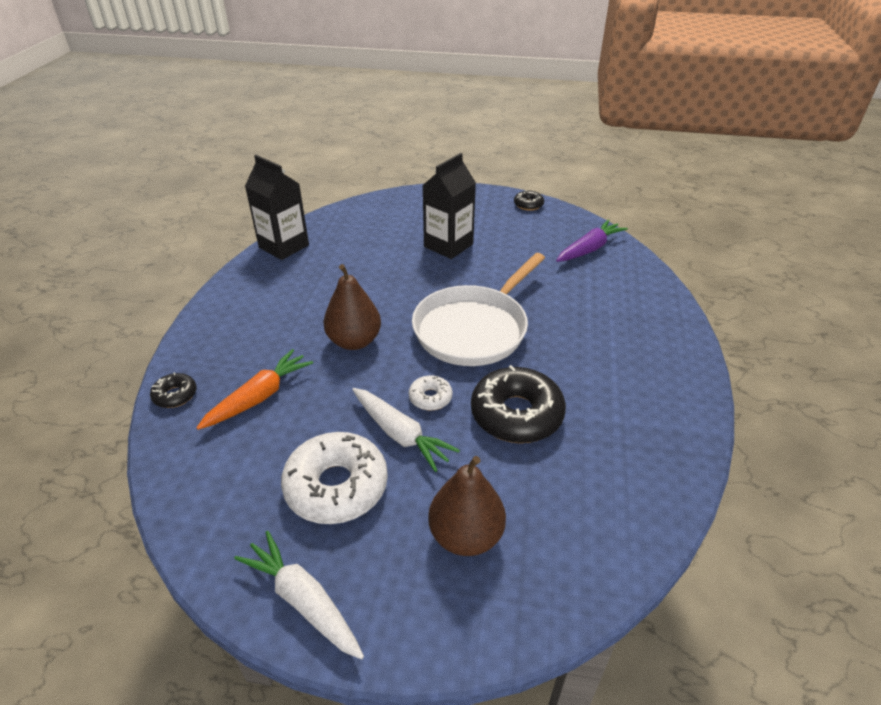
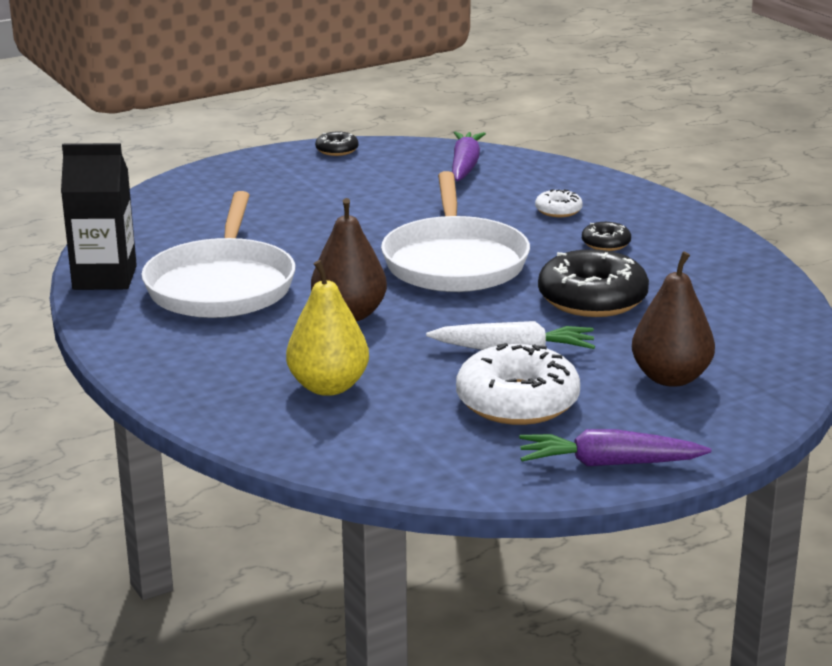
camera: 40 degrees left, 15 degrees down
black donut [150,372,196,408] -> black donut moved to [582,222,631,251]
orange carrot [196,349,313,430] -> yellow pear [286,260,369,396]
white carrot [234,531,364,660] -> purple carrot [519,429,711,466]
white donut [409,375,452,411] -> white donut moved to [535,189,583,217]
black carton [422,153,476,259] -> none
none -> white pan [141,191,295,318]

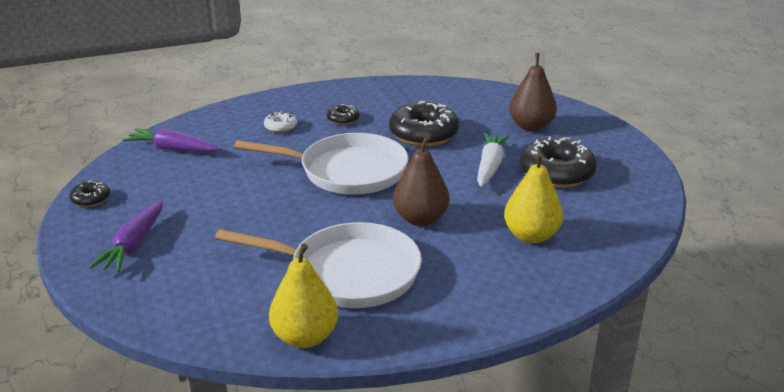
camera: 80 degrees left, 5 degrees up
black carton [61,143,137,290] -> yellow pear [269,244,338,348]
white donut [456,343,580,425] -> black donut [519,136,597,188]
purple carrot [519,429,711,466] -> purple carrot moved to [89,200,163,272]

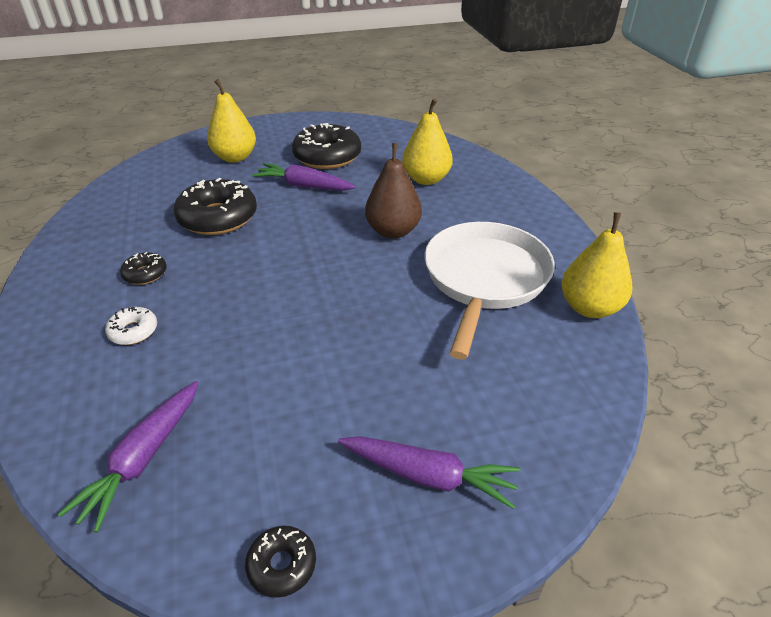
camera: 85 degrees left, 10 degrees up
white pan [234,133,409,195] -> none
white carrot [477,133,510,187] -> purple carrot [252,163,356,191]
brown pear [509,53,557,131] -> yellow pear [207,79,256,163]

